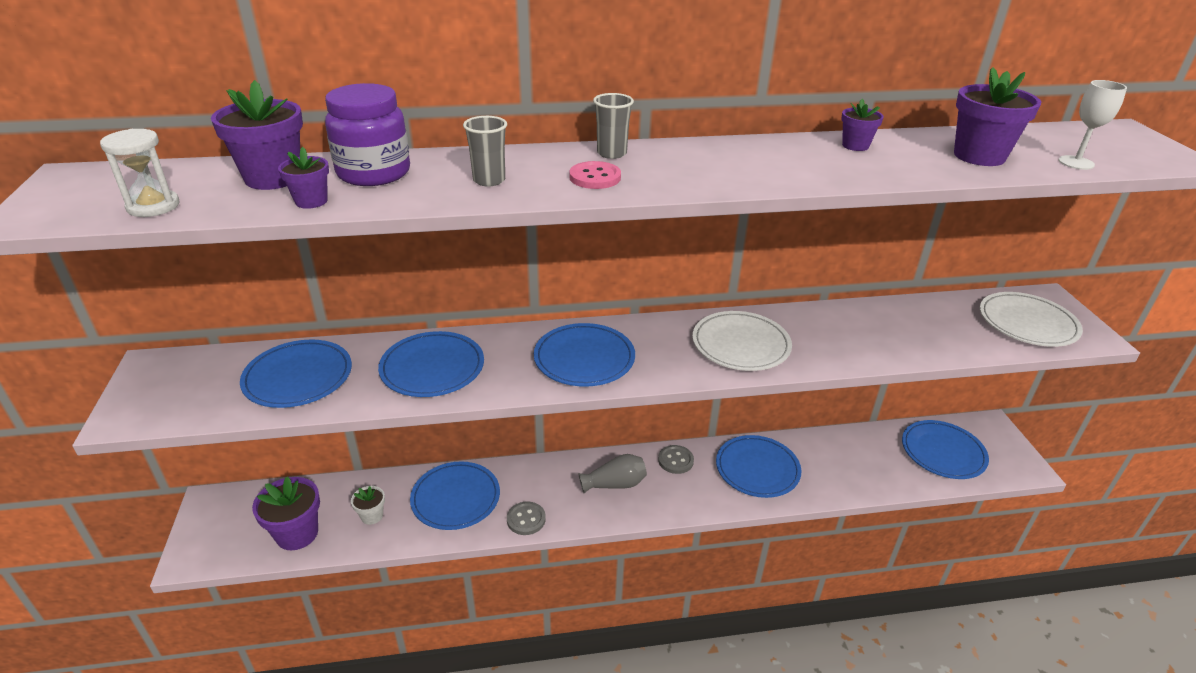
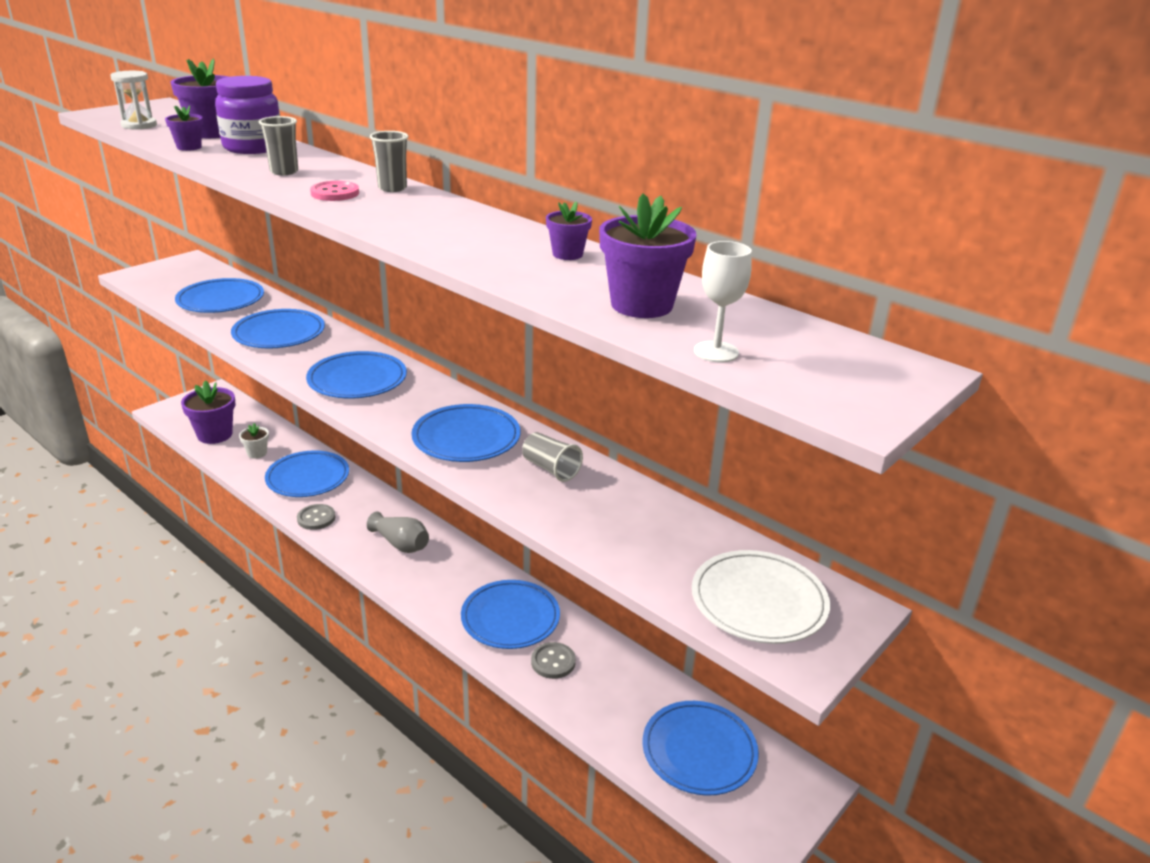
camera: 50 degrees right, 5 degrees down
grey button [658,445,694,474] -> grey button moved to [531,642,576,679]
white plate [692,311,792,371] -> blue plate [411,404,521,462]
none -> grey cup [522,432,583,482]

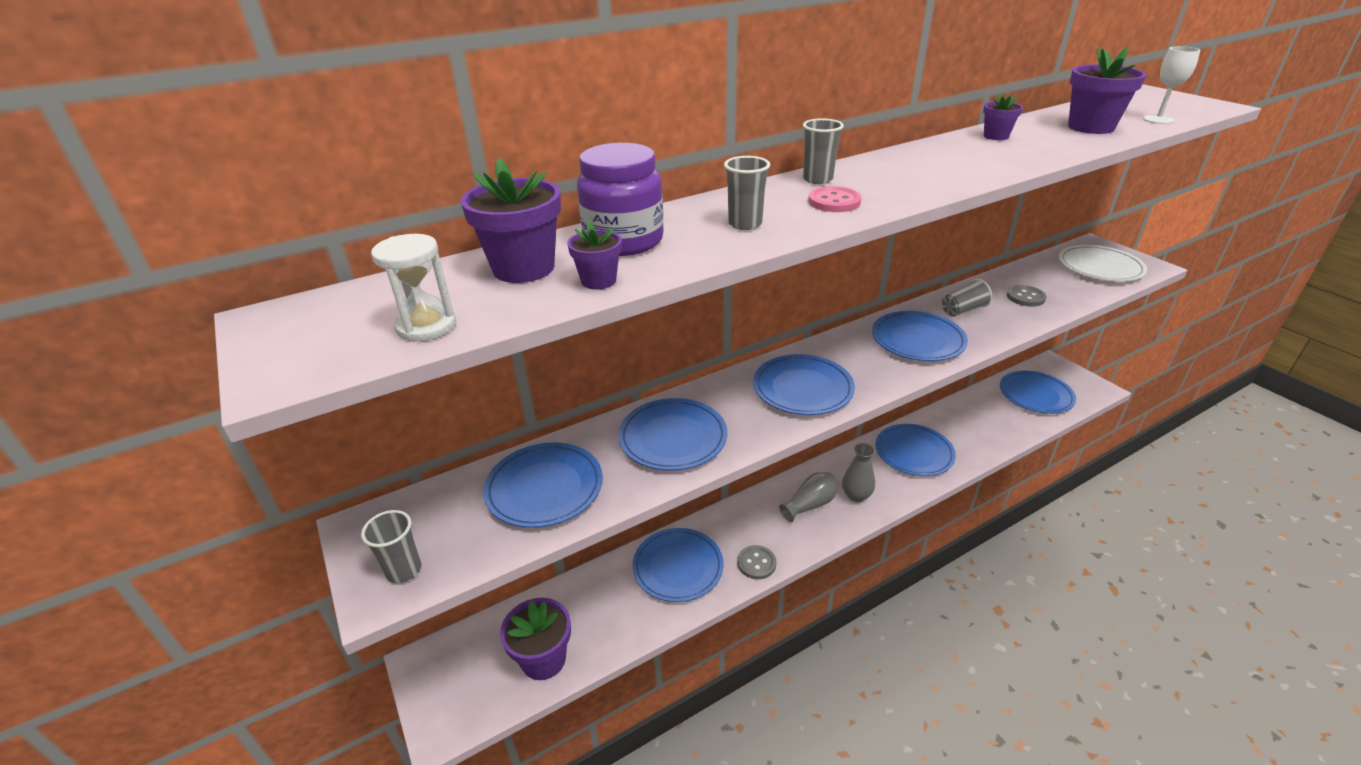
camera: 70 degrees left, 5 degrees up
white flower pot [239,423,269,459] -> none
grey button [531,642,576,679] -> grey button moved to [1007,285,1047,307]
none -> grey cup [361,510,421,583]
none -> grey vase [842,443,875,502]

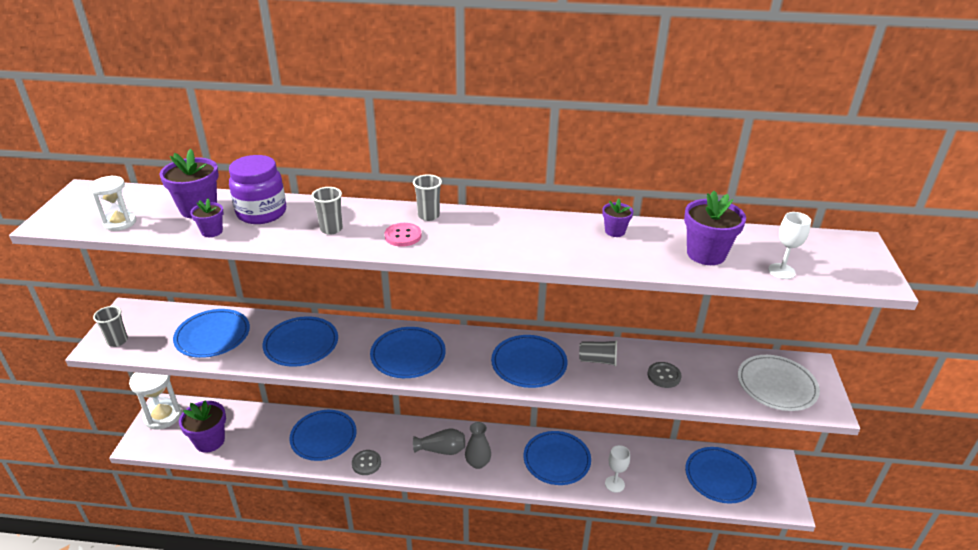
camera: 35 degrees right, 0 degrees up
none -> white hourglass [129,372,182,429]
none -> white goblet [605,445,630,493]

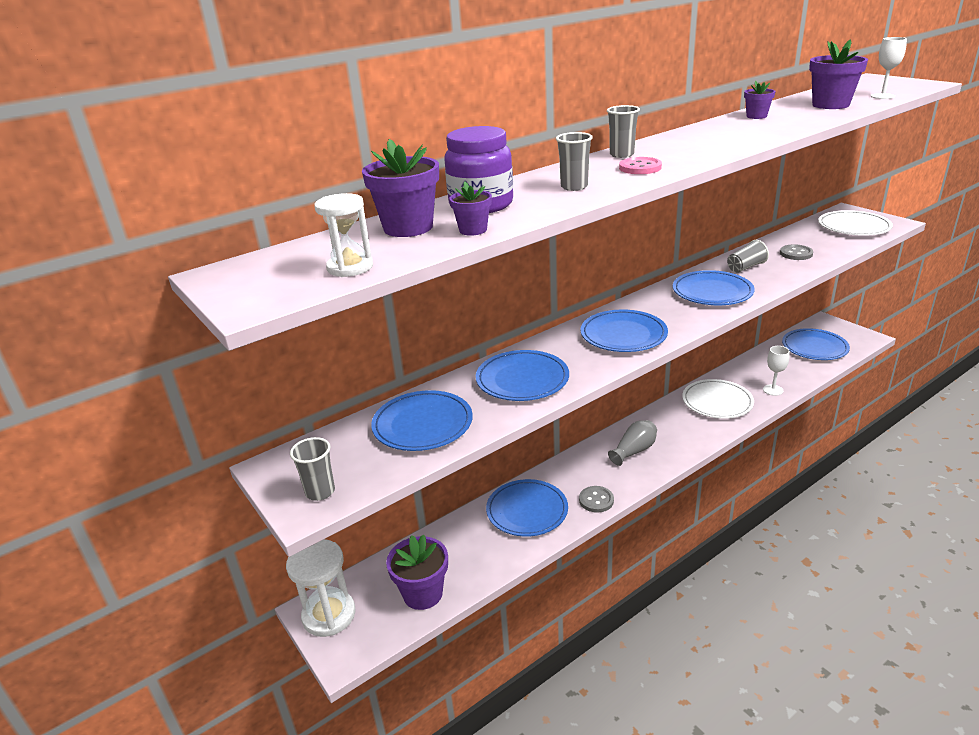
camera: 40 degrees left, 5 degrees down
grey vase [465,422,491,469] -> none
blue plate [524,431,591,485] -> white plate [682,379,754,419]

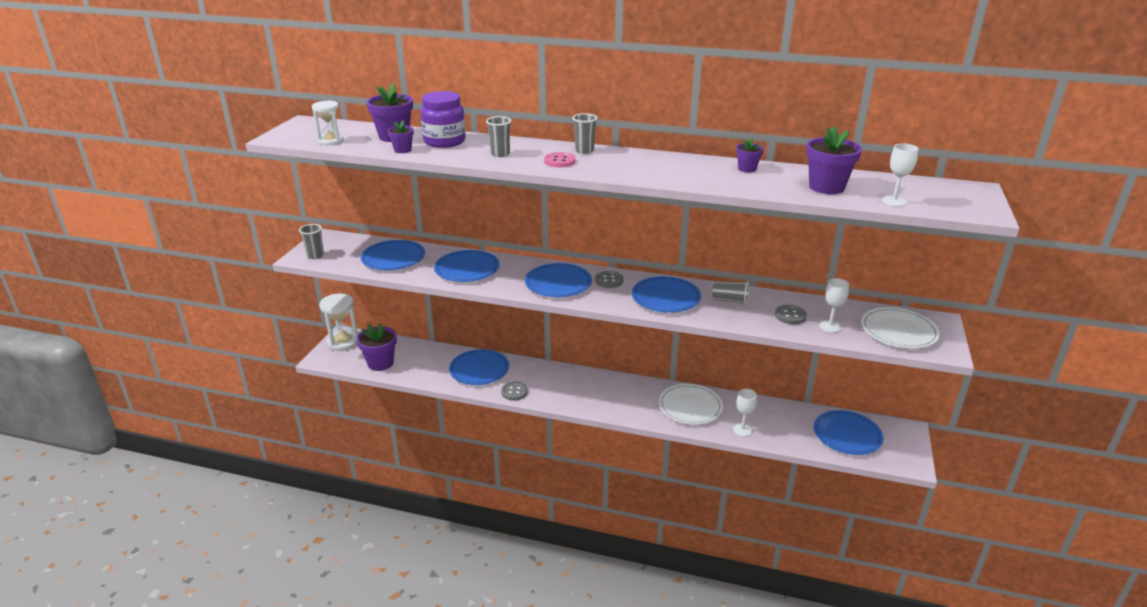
camera: 50 degrees right, 0 degrees up
grey vase [608,420,657,466] -> none
none -> grey button [595,271,623,288]
none -> white goblet [819,278,849,333]

